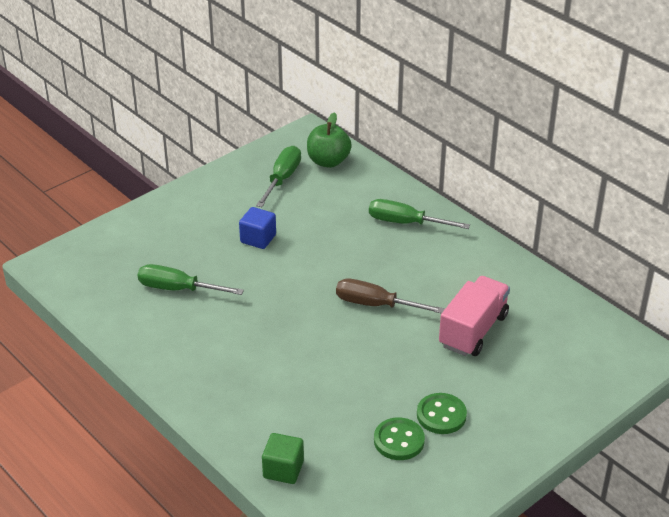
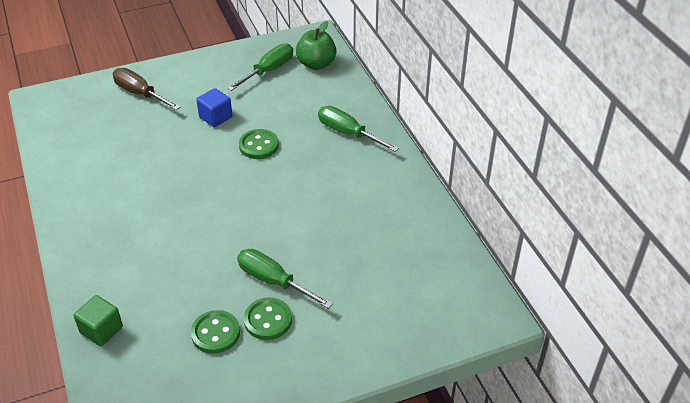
camera: 20 degrees right, 5 degrees up
green screwdriver [138,264,244,295] -> green screwdriver moved to [237,249,333,309]
brown screwdriver [336,279,445,313] -> brown screwdriver moved to [113,68,181,110]
pink truck [439,276,510,356] -> none
none -> green button [239,129,279,159]

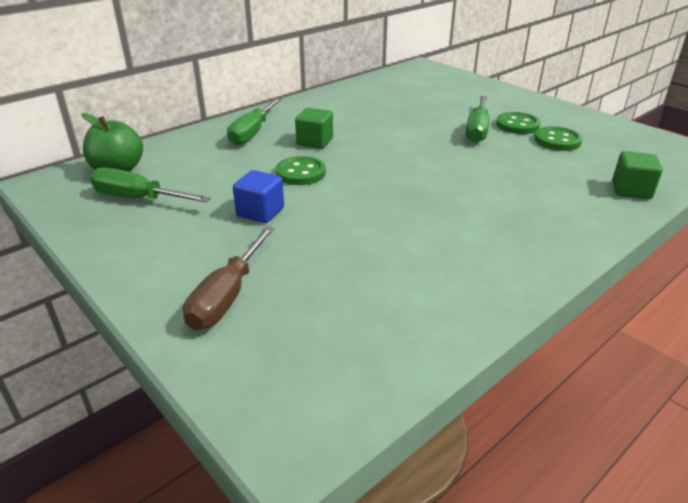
camera: 110 degrees left, 10 degrees down
none -> green cube [295,108,333,149]

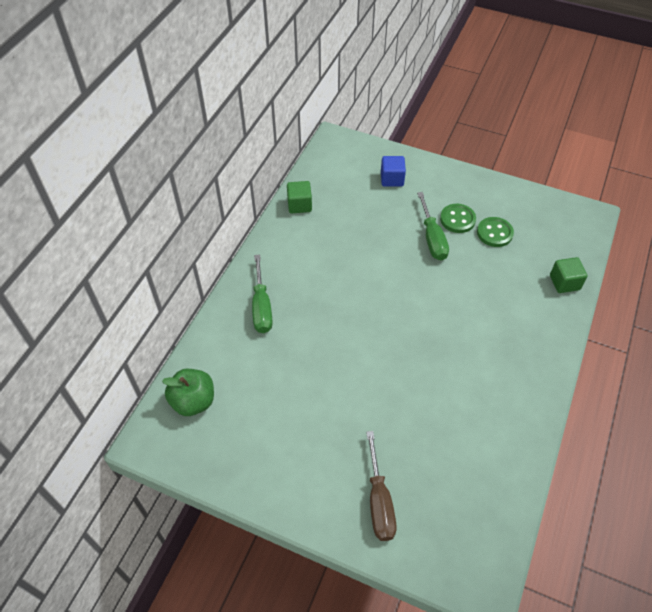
camera: 25 degrees left, 20 degrees up
green screwdriver [90,168,211,203] -> none
blue cube [233,170,284,223] -> blue cube moved to [381,156,406,186]
green button [276,156,326,185] -> none
green cube [295,108,333,149] -> green cube moved to [287,181,312,213]

